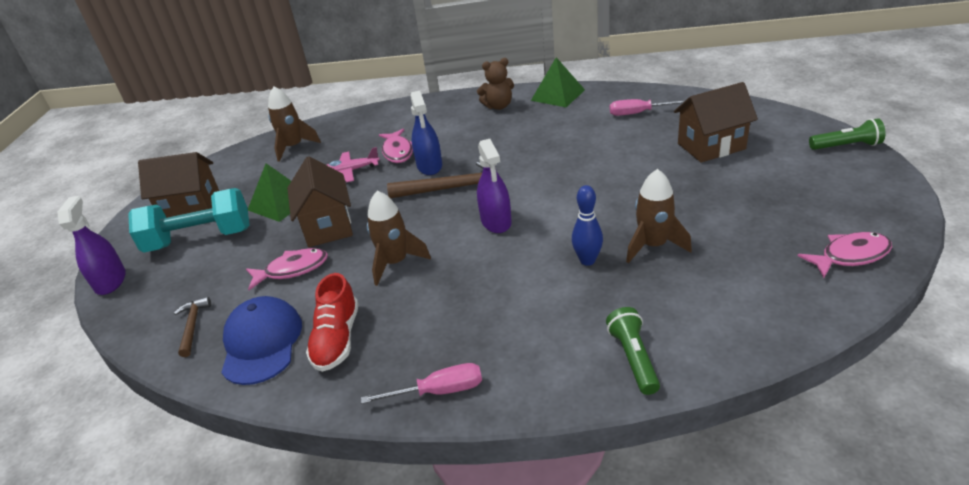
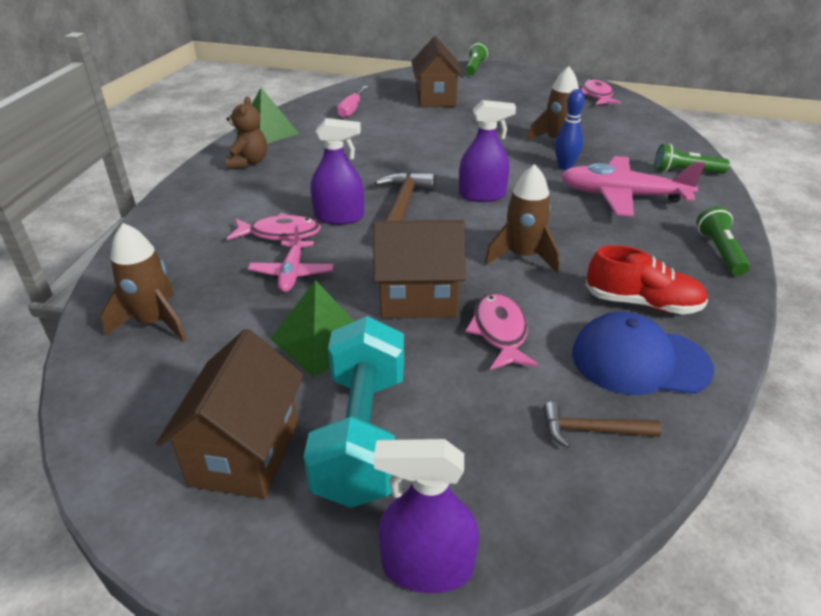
camera: 80 degrees left, 0 degrees up
pink screwdriver [361,363,482,404] -> green flashlight [696,206,750,276]
blue spray bottle [410,91,442,175] -> purple spray bottle [311,118,364,225]
none -> pink plane [561,156,705,217]

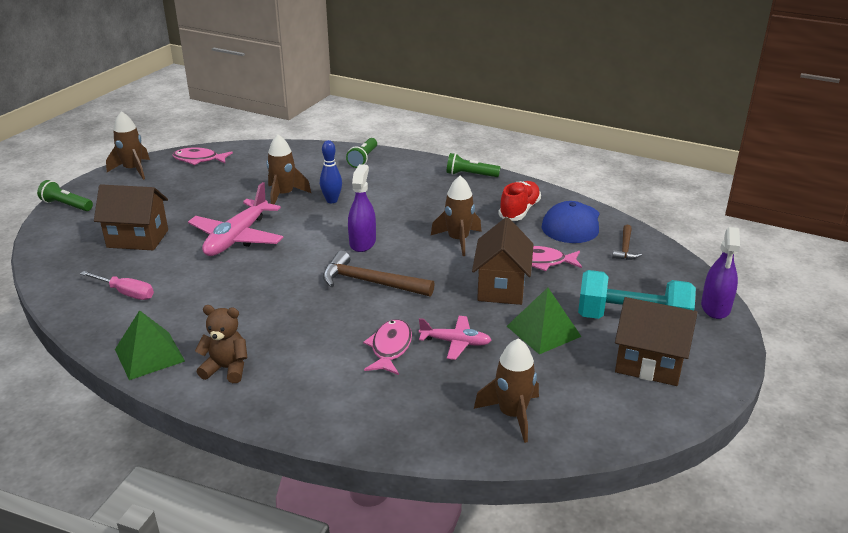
camera: 80 degrees left, 5 degrees down
purple spray bottle [311,118,364,225] -> none
pink plane [561,156,705,217] -> pink plane moved to [188,182,284,256]
none -> brown rocket [106,111,150,180]

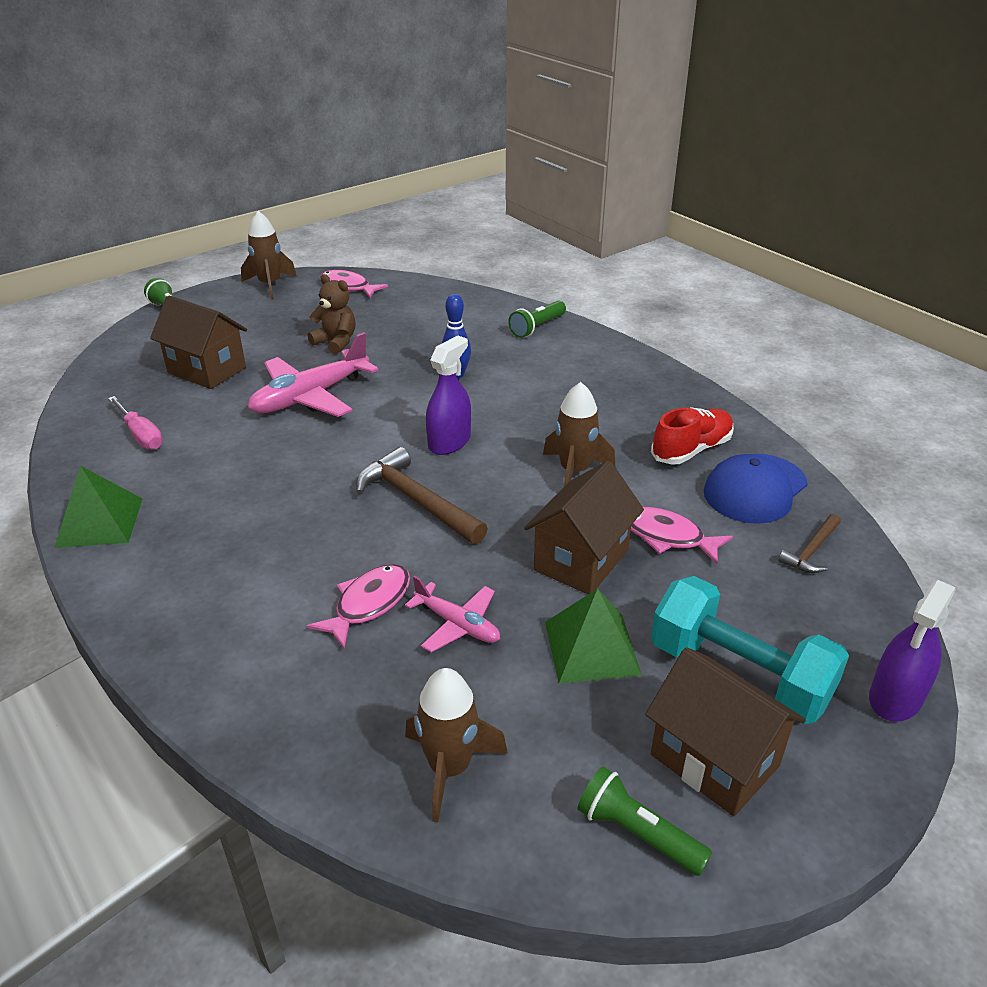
camera: 25 degrees right, 5 degrees up
brown teddy bear [195,305,247,383] -> brown teddy bear moved to [308,274,355,354]
brown rocket [266,134,311,205] -> none
green flashlight [447,153,500,177] -> green flashlight moved to [578,766,712,876]

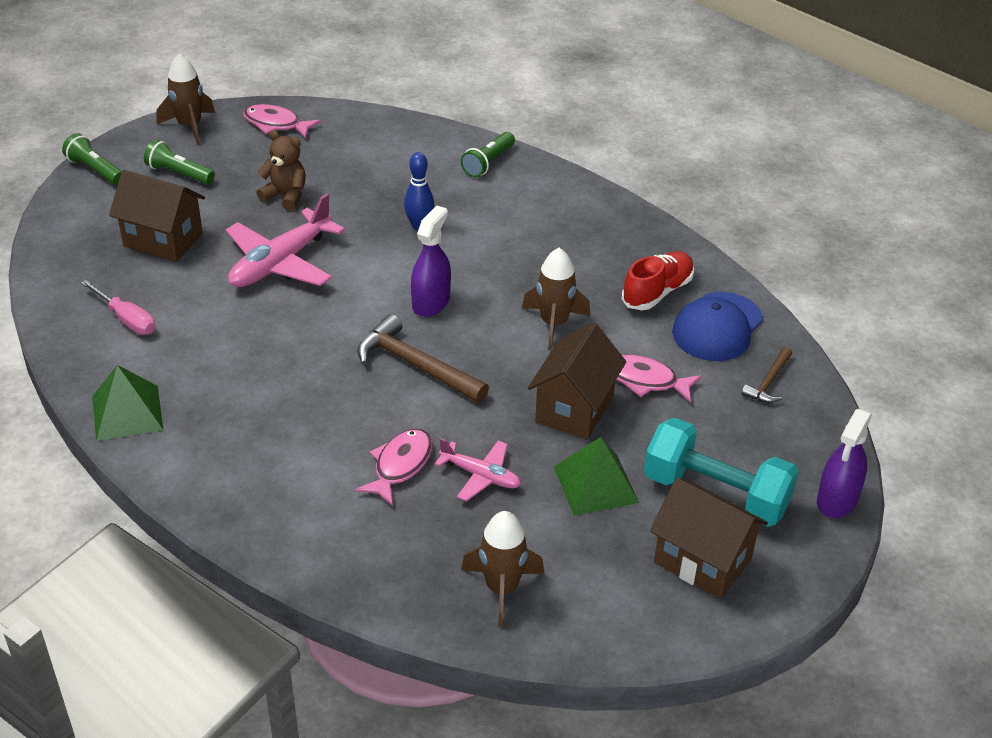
camera: 10 degrees left, 5 degrees up
green flashlight [578,766,712,876] -> green flashlight moved to [144,140,215,184]

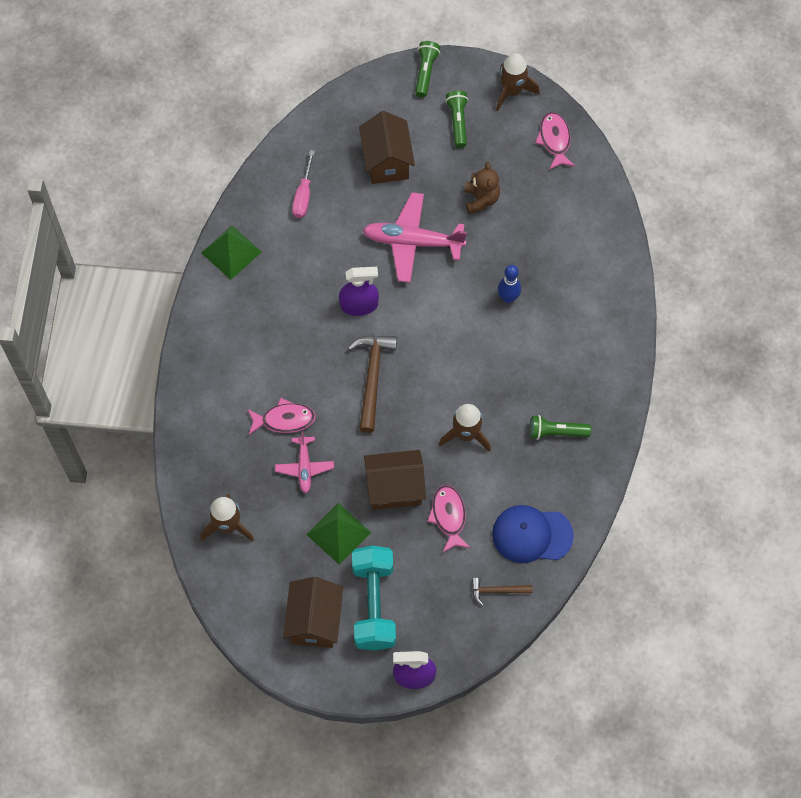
camera: 60 degrees right, 25 degrees up
purple spray bottle [411,206,451,317] -> purple spray bottle moved to [339,267,379,316]
green flashlight [461,132,515,177] -> green flashlight moved to [530,415,591,440]
red shoe [622,251,694,310] -> none

